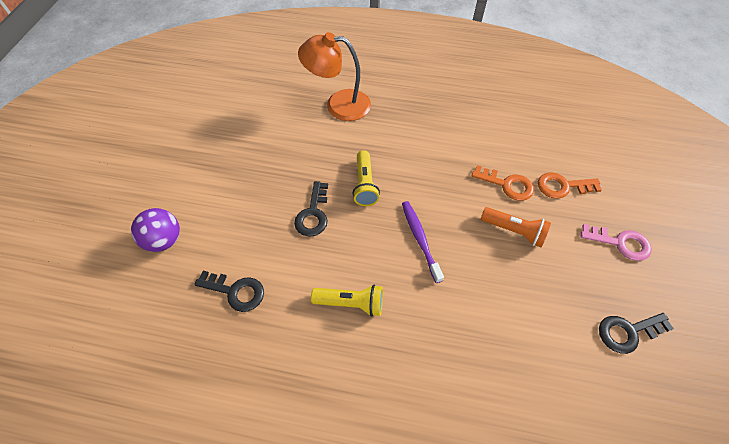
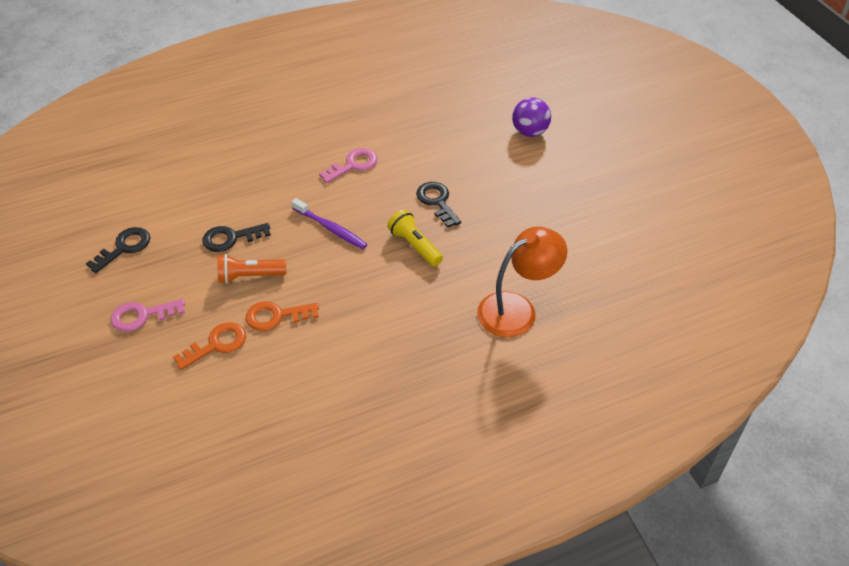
camera: 145 degrees right, 10 degrees down
black key [194,271,264,312] -> black key moved to [202,223,271,252]
yellow flashlight [311,285,383,317] -> pink key [319,148,378,183]

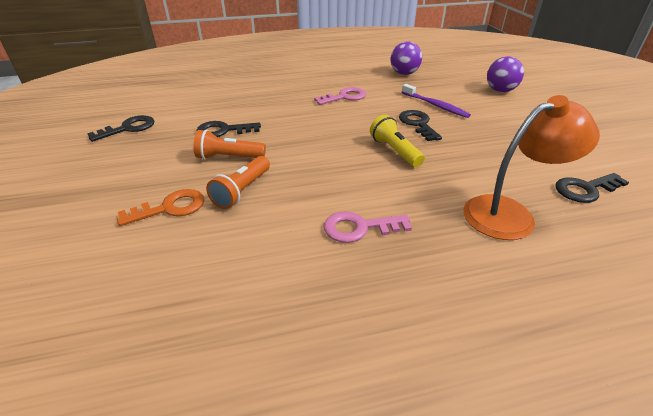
camera: 10 degrees right, 10 degrees down
pink key [111,299,185,332] -> pink key moved to [324,211,412,243]
orange key [246,301,319,331] -> orange flashlight [206,156,270,209]
purple toothbrush [292,198,367,249] -> purple toothbrush moved to [402,84,471,118]
none -> purple ball [391,42,422,75]
none -> black key [555,173,629,203]

